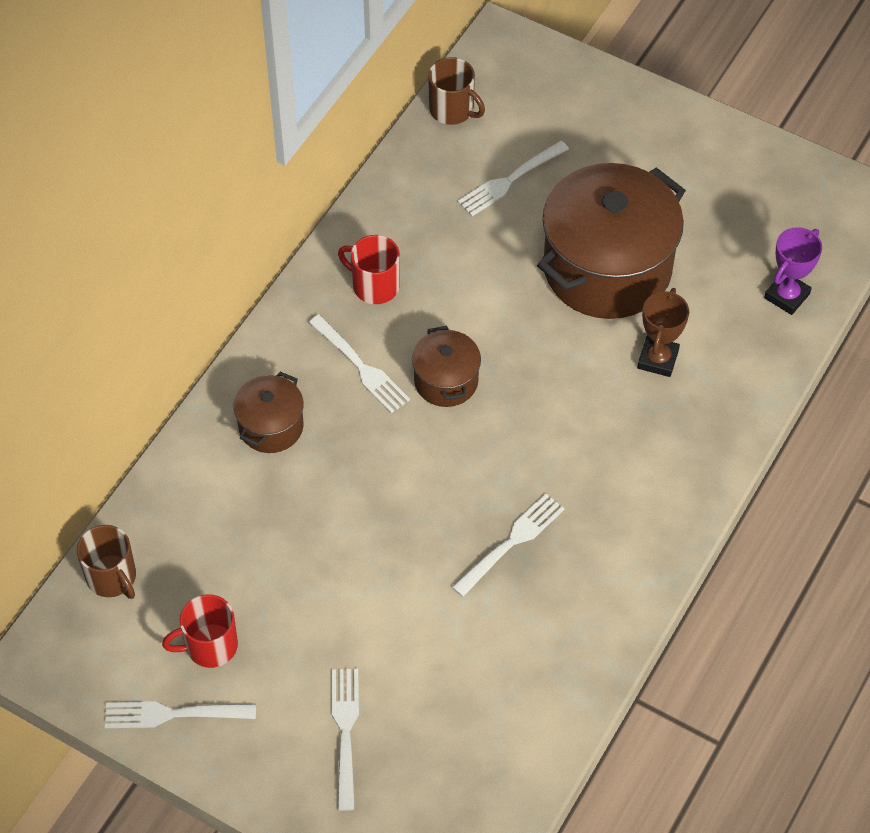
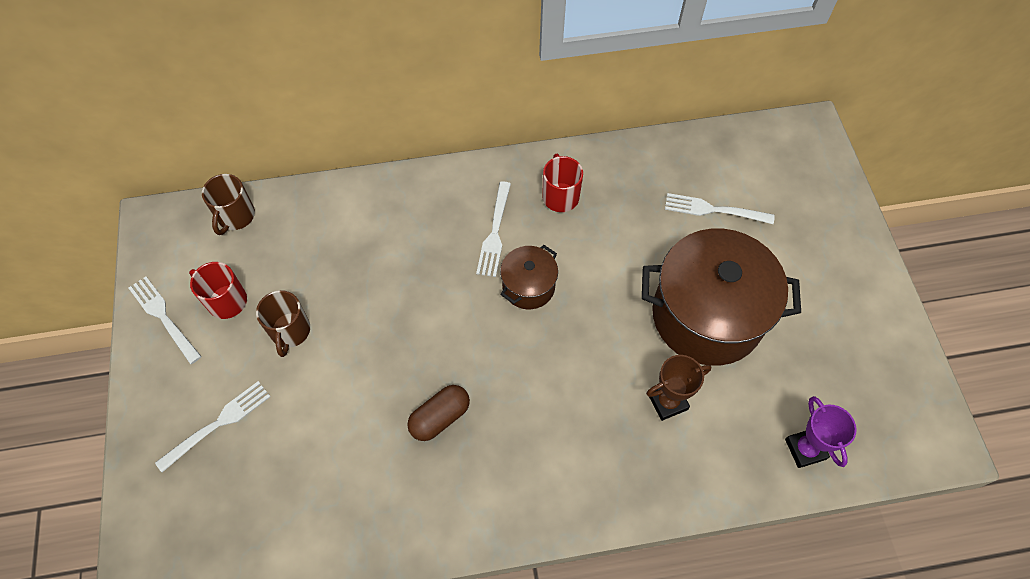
camera: 50 degrees right, 5 degrees up
brown pot [233,372,304,453] -> none
brown mug [428,57,485,125] -> brown mug moved to [256,290,310,357]
white fork [452,494,564,597] -> brown capsule [407,385,470,441]
purple trophy [764,227,822,315] -> purple trophy turned 75 degrees clockwise [785,396,857,468]

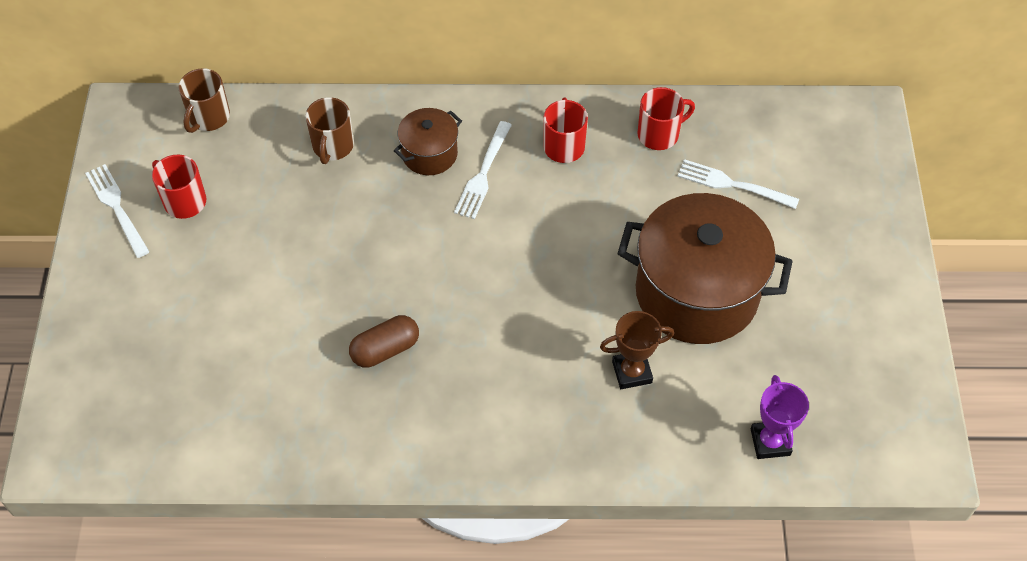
camera: 10 degrees right, 5 degrees down
white fork [155,381,271,473] -> none
brown mug [256,290,310,357] -> brown mug moved to [305,97,354,164]
brown pot [500,245,558,309] -> brown pot moved to [394,108,462,175]
none -> red mug [637,87,695,150]

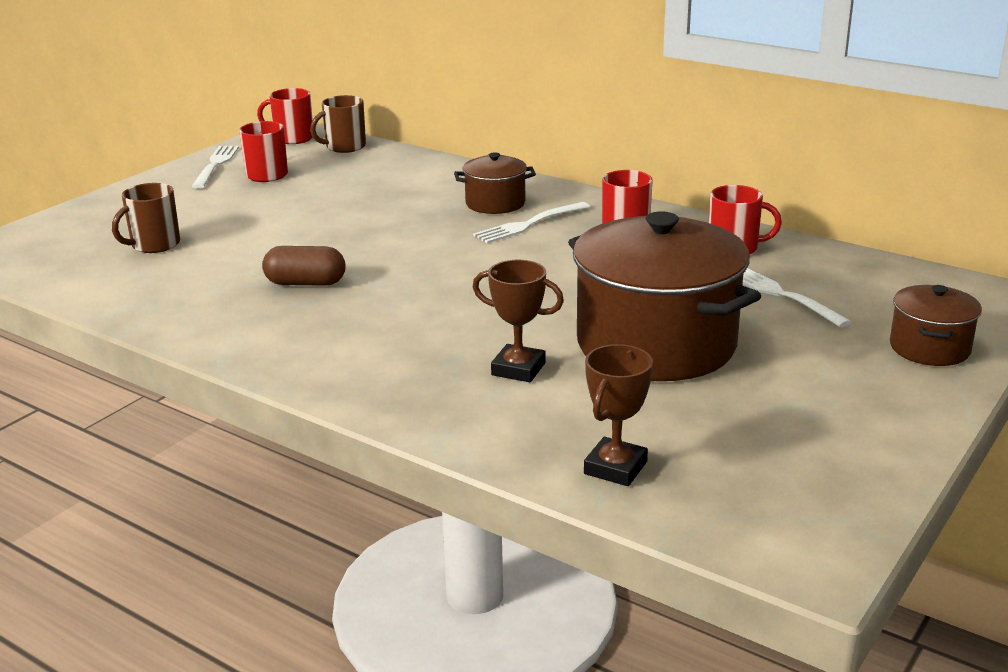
camera: 35 degrees right, 30 degrees down
brown mug [305,97,354,164] -> brown mug moved to [112,183,180,253]
purple trophy [751,375,809,459] -> brown trophy [584,344,653,486]
none -> red mug [257,88,313,144]
none -> brown pot [890,285,982,366]

